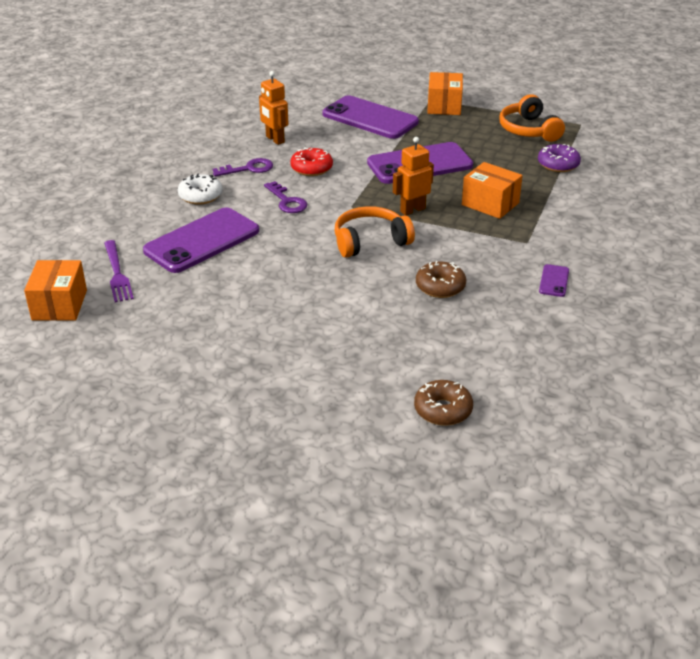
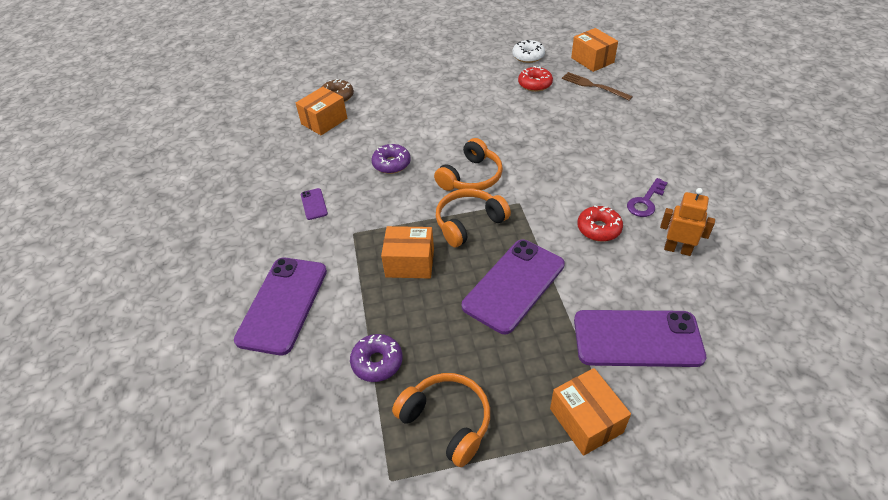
camera: 150 degrees right, 10 degrees up
purple fork [104,240,134,302] -> brown fork [562,72,633,101]
purple phone [143,207,259,273] -> purple phone moved to [234,258,327,355]
white donut [178,174,223,205] -> white donut moved to [512,40,545,63]
purple key [264,181,308,213] -> none
orange robot [393,137,434,216] -> orange headphones [436,189,511,247]
brown donut [416,261,466,298] -> purple donut [372,144,411,174]
none -> orange box [296,87,347,135]
none -> red donut [518,66,553,92]

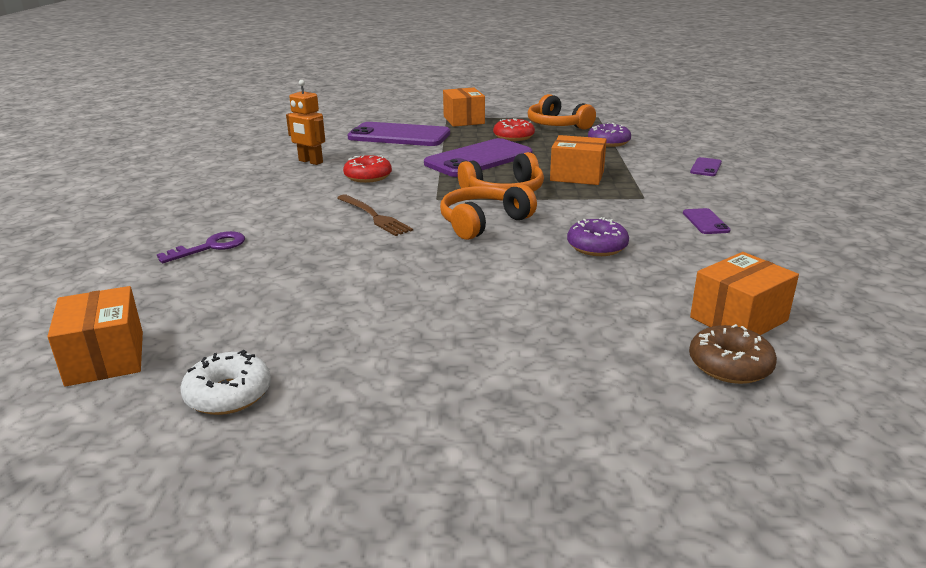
camera: 170 degrees left, 20 degrees down
purple phone [234,258,327,355] -> purple phone [690,157,722,176], size x0.42
red donut [518,66,553,92] -> red donut moved to [493,118,535,141]
brown fork [562,72,633,101] -> brown fork moved to [337,195,413,236]
purple key [627,178,668,217] -> purple key moved to [157,231,245,263]

